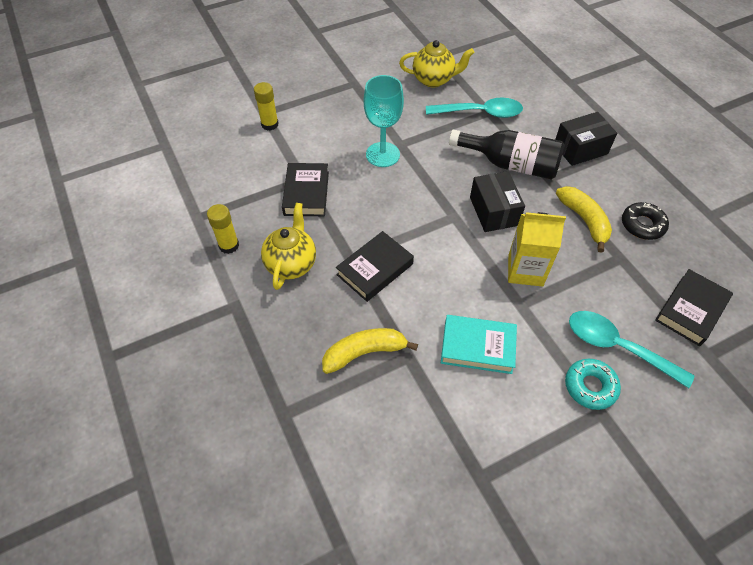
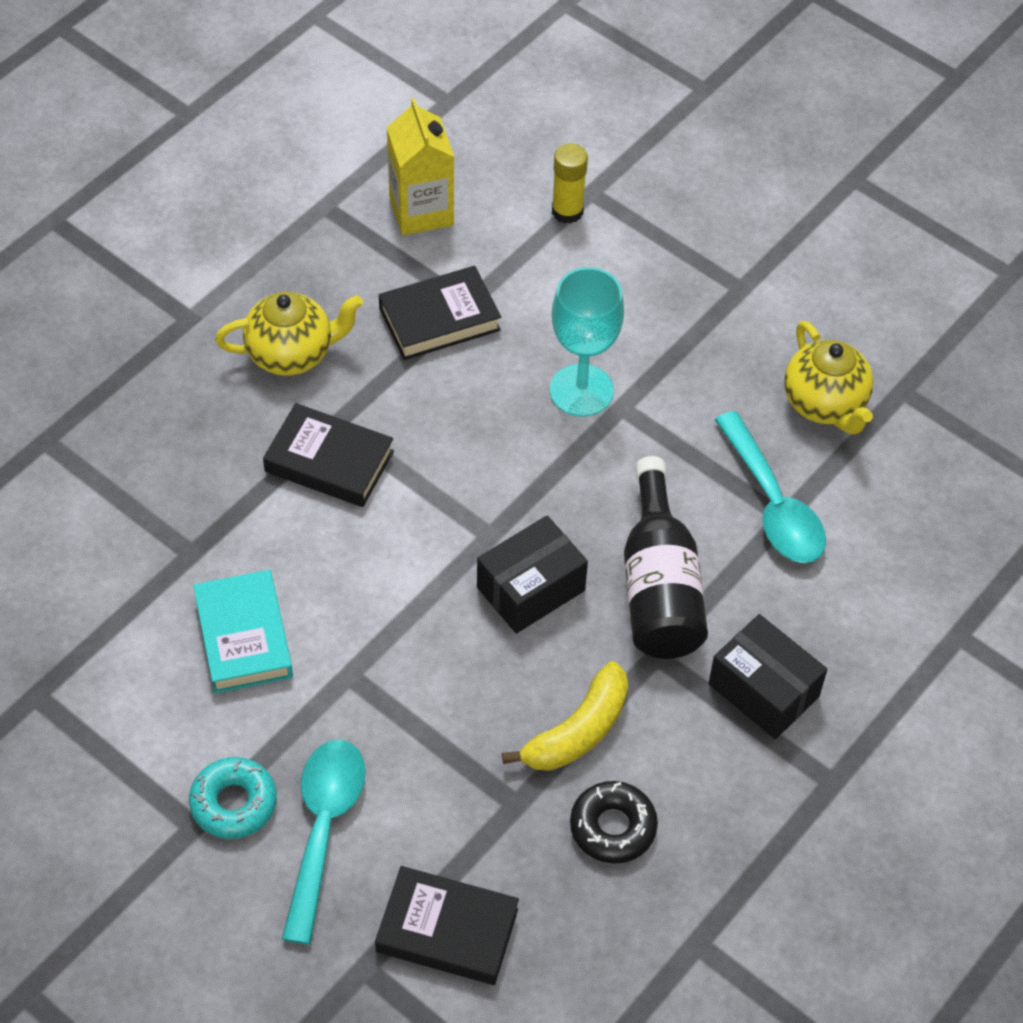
camera: 65 degrees right, 0 degrees up
yellow glue stick [207,204,239,254] -> none
yellow banana [322,328,418,374] -> none
yellow carton [508,212,566,287] -> yellow carton moved to [387,98,454,236]

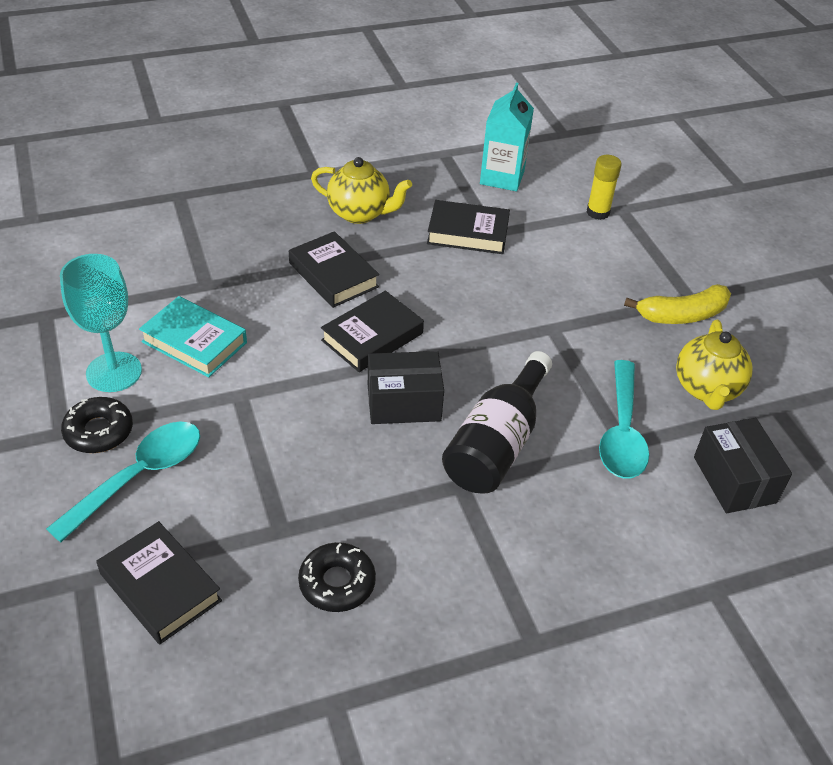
camera: 30 degrees right, 10 degrees down
turquoise donut [189,757,277,839] -> black donut [61,397,133,453]
turquoise book [193,570,293,693] -> turquoise book turned 75 degrees counterclockwise [139,296,247,377]
yellow carton [387,98,454,236] -> turquoise carton [480,83,534,191]
yellow banana [502,661,628,771] -> yellow banana moved to [624,284,731,324]
turquoise goblet [550,267,624,417] -> turquoise goblet moved to [60,254,142,392]
black box [708,614,827,739] -> black box moved to [694,418,792,513]
none -> black book [321,291,424,372]

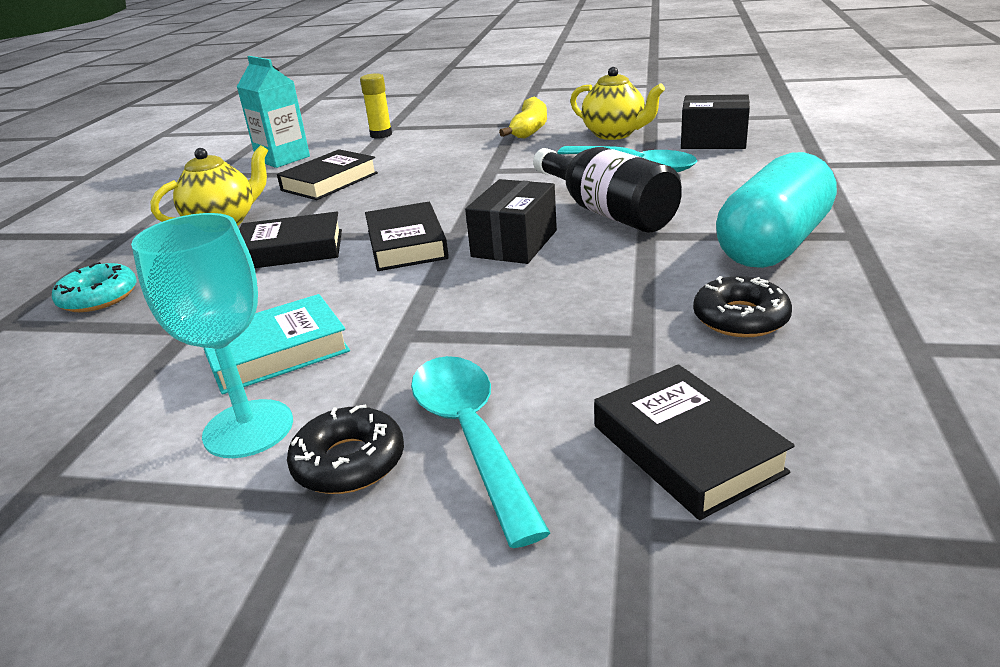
camera: 55 degrees left, 15 degrees down
black book [96,521,222,644] -> black book turned 75 degrees clockwise [594,364,795,520]
none -> turquoise donut [52,262,137,312]
none -> turquoise capsule [716,152,837,268]

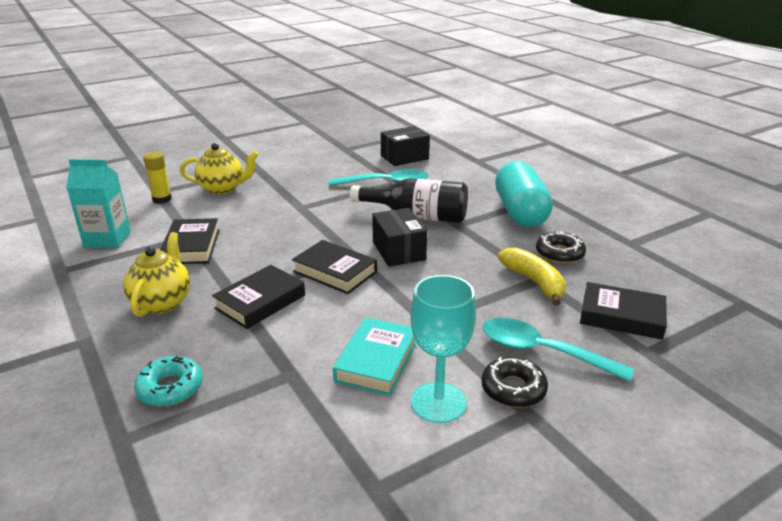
camera: 45 degrees left, 0 degrees up
yellow banana [499,96,547,138] -> yellow banana moved to [498,247,566,306]
yellow teapot [570,67,665,140] -> yellow teapot moved to [180,143,259,195]

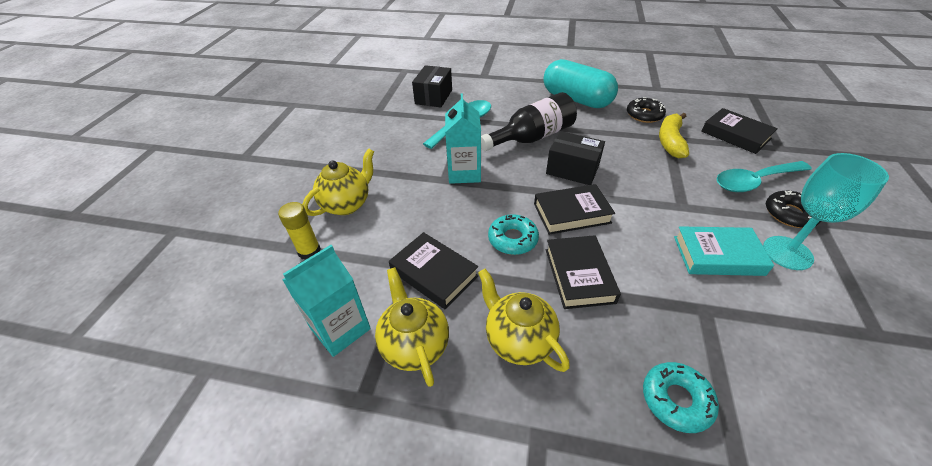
camera: 45 degrees left, 15 degrees up
turquoise book [333,317,417,396] -> turquoise book turned 60 degrees counterclockwise [674,226,774,276]
yellow banana [498,247,566,306] -> yellow banana turned 90 degrees counterclockwise [659,113,689,158]
black book [580,282,667,340] -> black book turned 75 degrees clockwise [701,108,778,154]
none -> yellow teapot [375,267,449,387]
none -> turquoise carton [445,93,481,184]
none -> turquoise donut [488,214,539,255]

